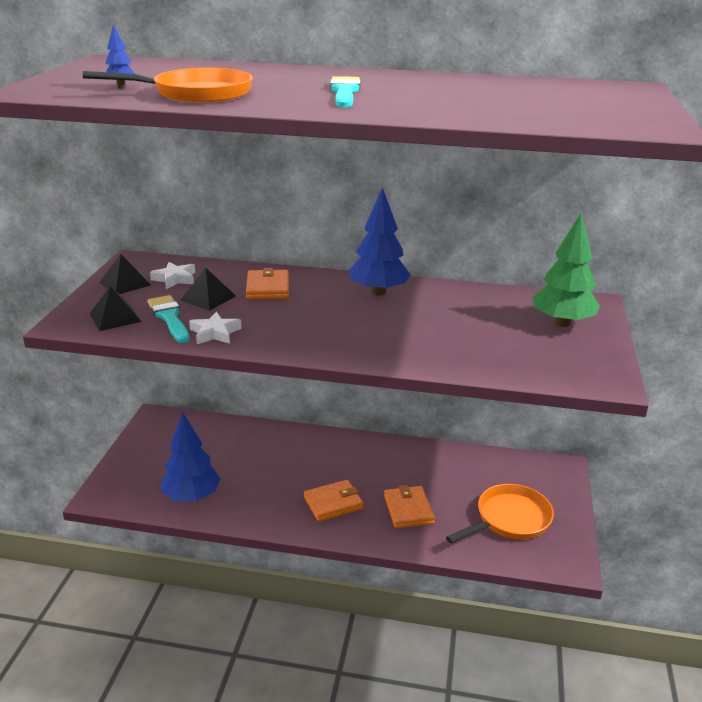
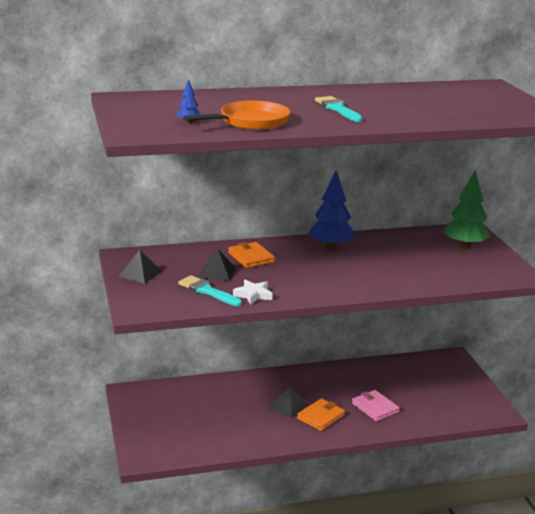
camera: 25 degrees left, 5 degrees down
black pyramid [89,286,141,331] -> black pyramid moved to [269,386,308,418]
white star [150,262,195,289] -> none
blue tree [161,412,221,502] -> none
orange wallet [384,485,435,528] -> pink wallet [352,390,400,422]
orange pan [446,484,554,544] -> none

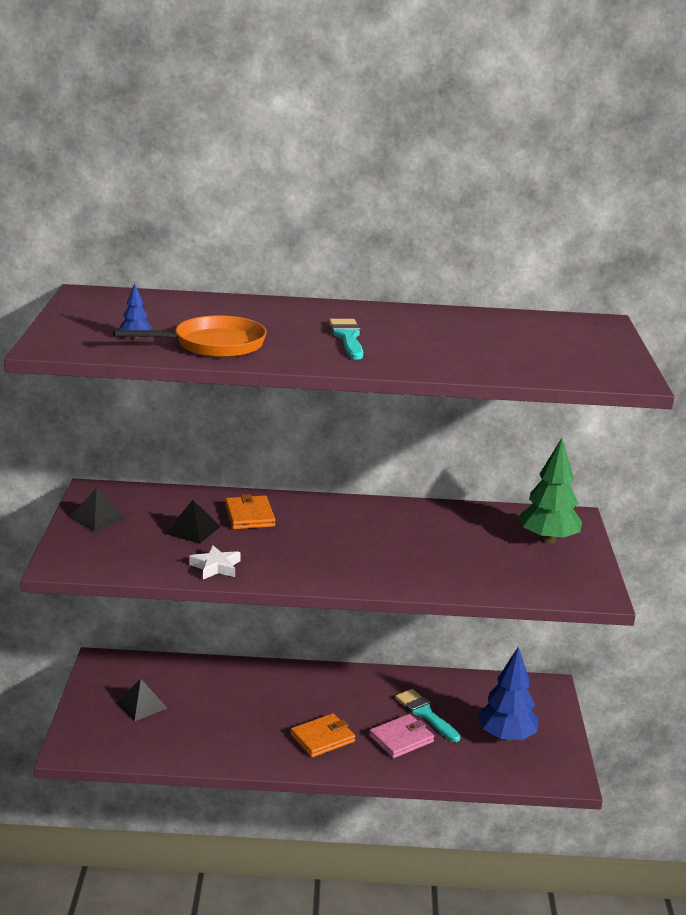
camera: 15 degrees right, 0 degrees up
turquoise brush [178,275,242,306] -> turquoise brush moved to [395,689,461,742]
black pyramid [269,386,308,418] -> black pyramid moved to [116,679,167,722]
blue tree [308,170,355,250] -> blue tree moved to [478,646,539,741]
pink wallet [352,390,400,422] -> pink wallet turned 75 degrees clockwise [369,714,434,758]

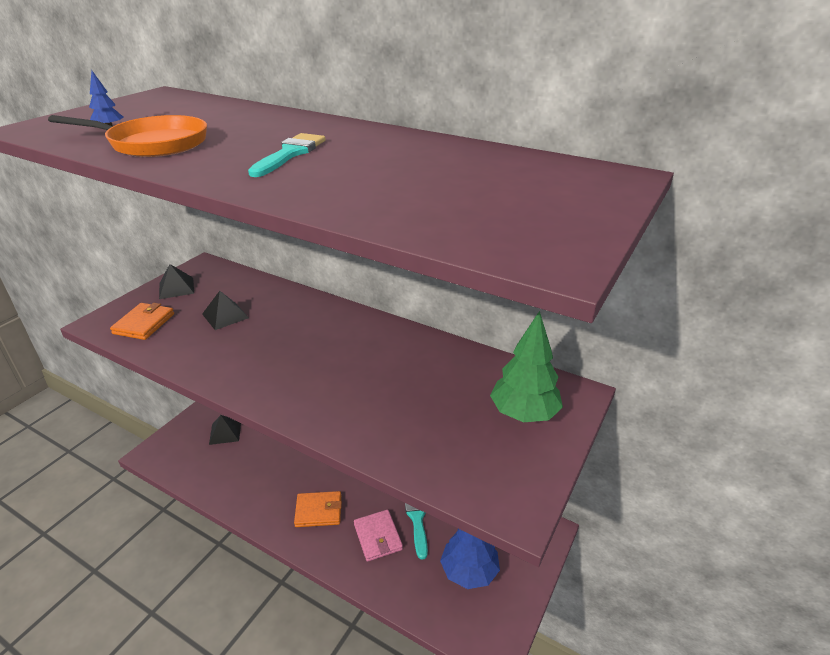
camera: 30 degrees right, 10 degrees up
white star [189,545,241,579] -> none
orange wallet [225,494,275,529] -> orange wallet moved to [110,303,174,340]
pink wallet [369,714,434,758] -> pink wallet turned 75 degrees clockwise [354,509,403,562]

